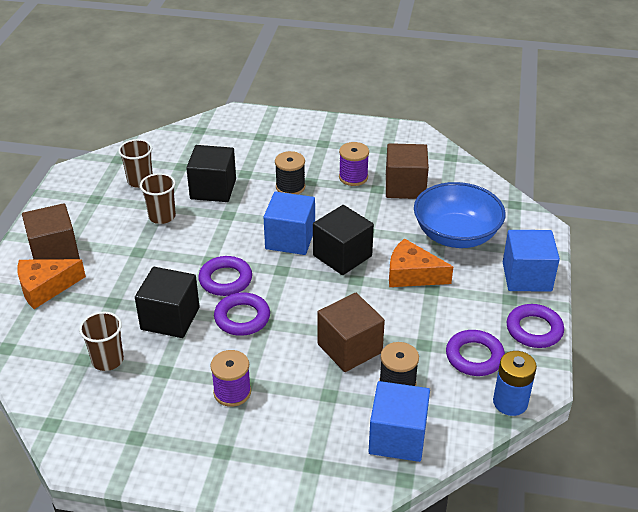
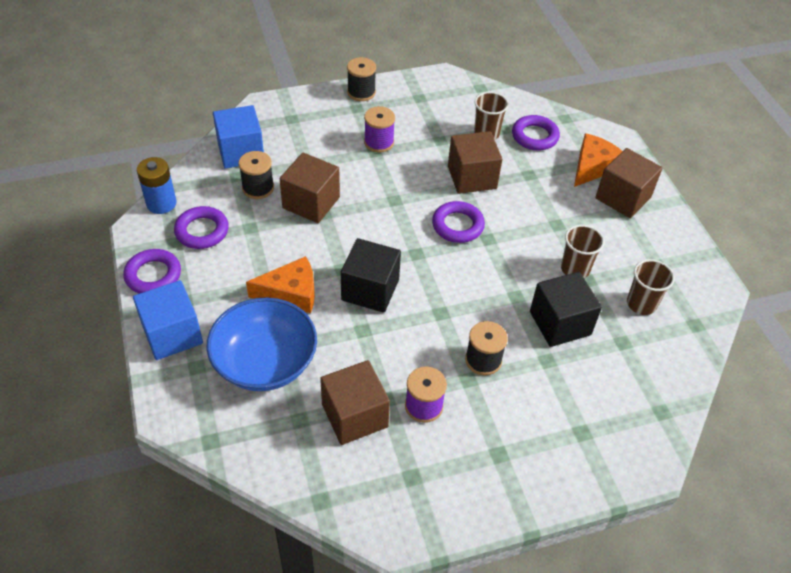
camera: 150 degrees right, 10 degrees up
black cube [135,267,200,338] -> brown cube [448,131,502,194]
purple ring [214,292,270,336] -> purple ring moved to [512,115,560,151]
blue cube [264,192,315,255] -> none
none -> black spool [347,57,376,101]

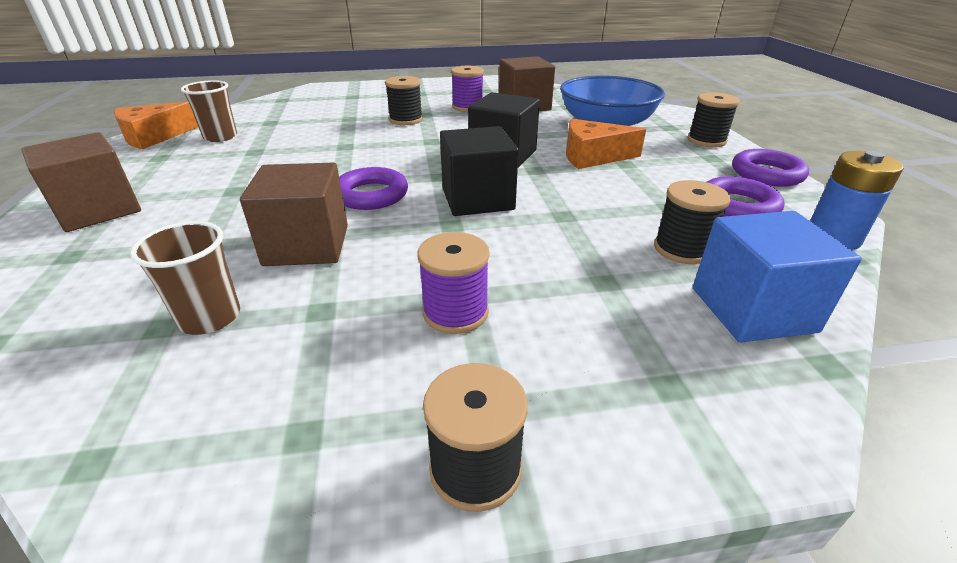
camera: 170 degrees left, 15 degrees down
blue cube [133,280,203,360] -> black spool [688,92,740,147]
brown cube [280,153,340,223] -> none
purple ring [512,115,560,151] -> none
black cube [530,272,602,347] -> black cube moved to [440,126,519,216]
brown cup [561,225,604,278] -> none
orange cheese [574,133,622,187] -> orange cheese moved to [114,101,198,149]

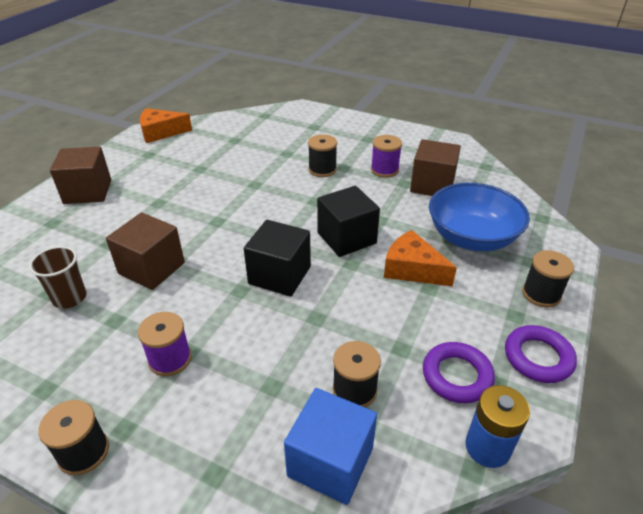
camera: 35 degrees right, 5 degrees up
brown cup [181,80,237,142] -> none
purple ring [339,167,408,210] -> none

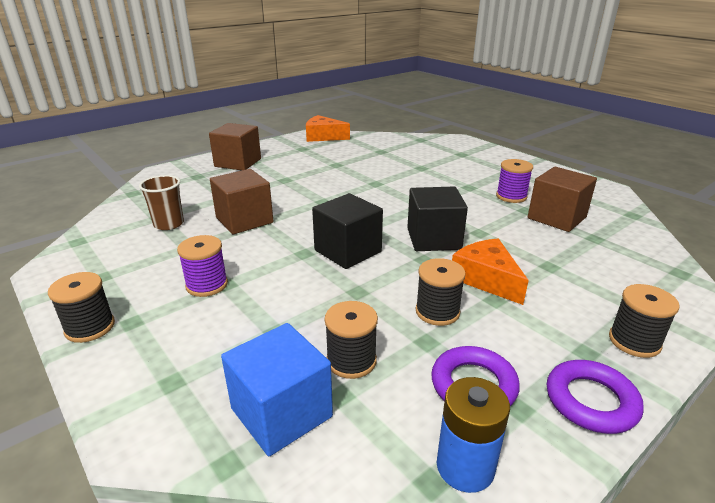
camera: 25 degrees right, 10 degrees down
black spool [308,134,337,177] -> black spool moved to [416,258,466,326]
blue bowl [429,183,530,251] -> none

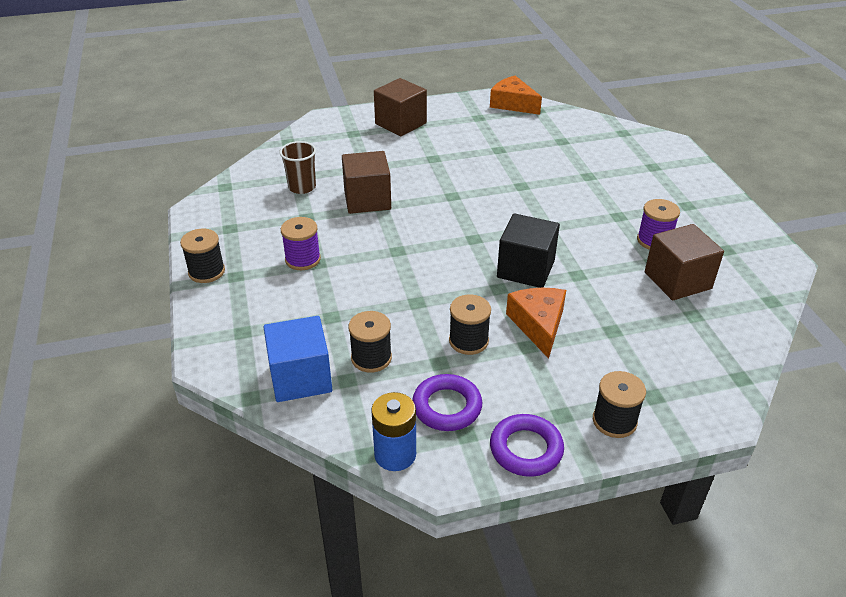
camera: 25 degrees right, 10 degrees up
black cube [312,193,383,269] -> none

